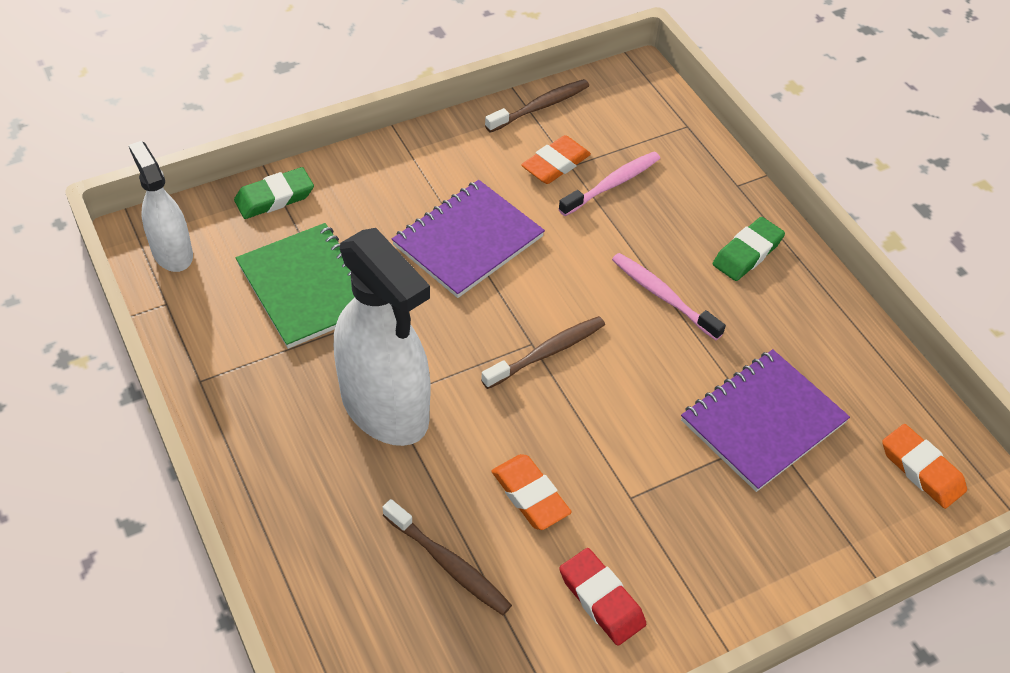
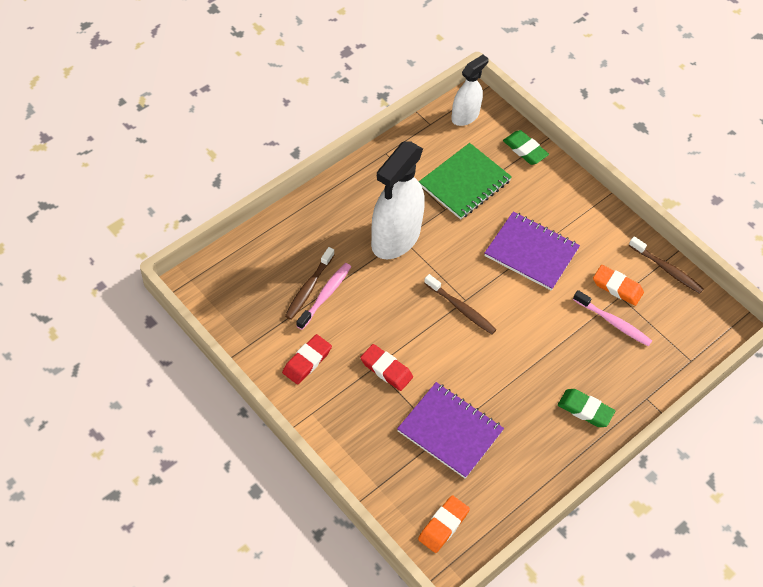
camera: 75 degrees right, 5 degrees up
orange eraser [491,454,572,530] -> none
pink toothbrush [612,253,726,340] -> pink toothbrush moved to [296,263,351,330]
none -> red eraser [360,344,413,391]

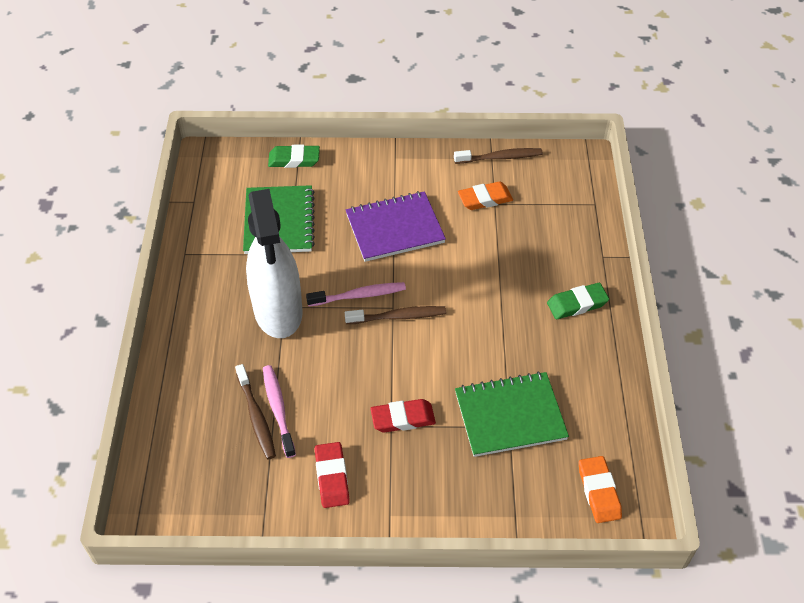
camera: 45 degrees left, 5 degrees down
purple notebook [397,382,504,478] -> green notebook [455,371,569,457]
white spray bottle [451,55,489,126] -> none
pink toothbrush [573,290,652,346] -> pink toothbrush moved to [306,282,406,306]

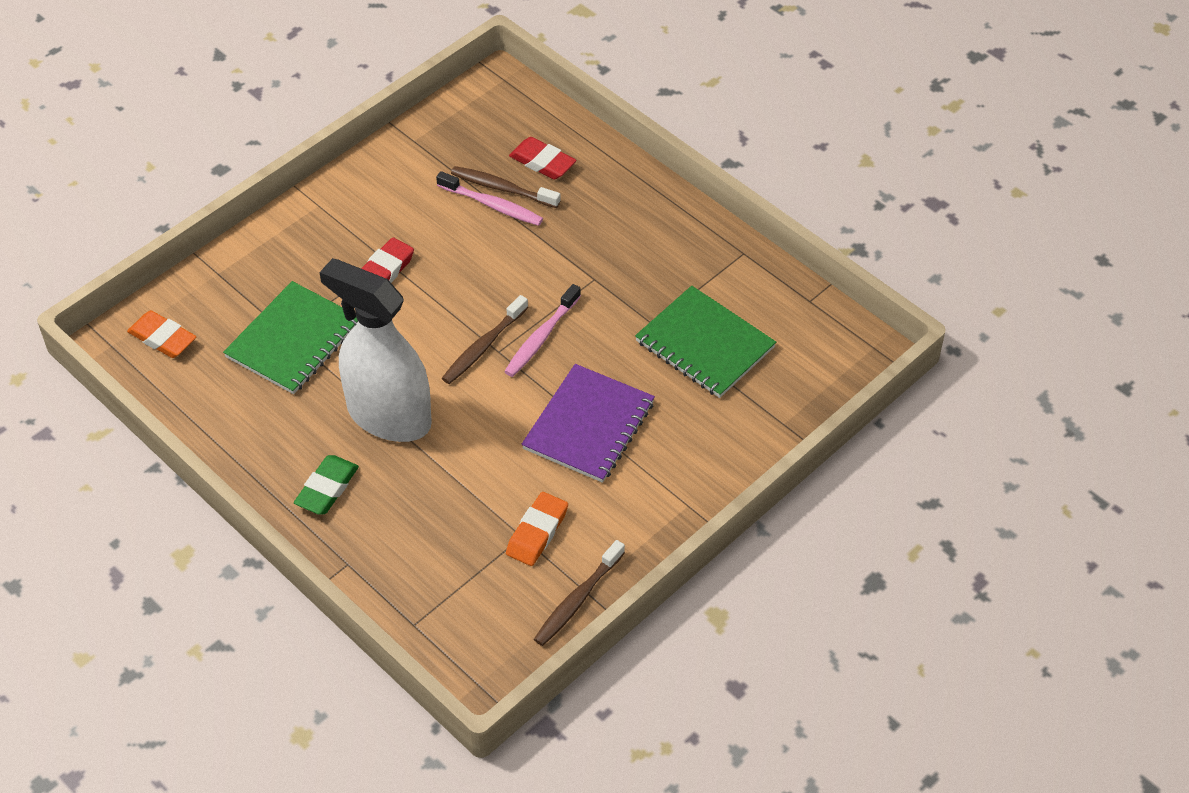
camera: 135 degrees right, 0 degrees up
white spray bottle [246,189,303,338] -> white spray bottle moved to [319,258,432,442]
green eraser [268,145,320,168] -> none
red eraser [314,442,350,508] -> red eraser moved to [509,137,576,180]

